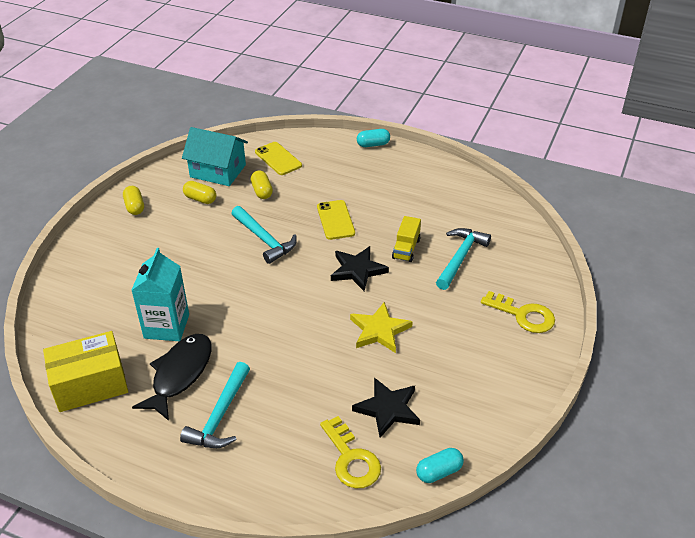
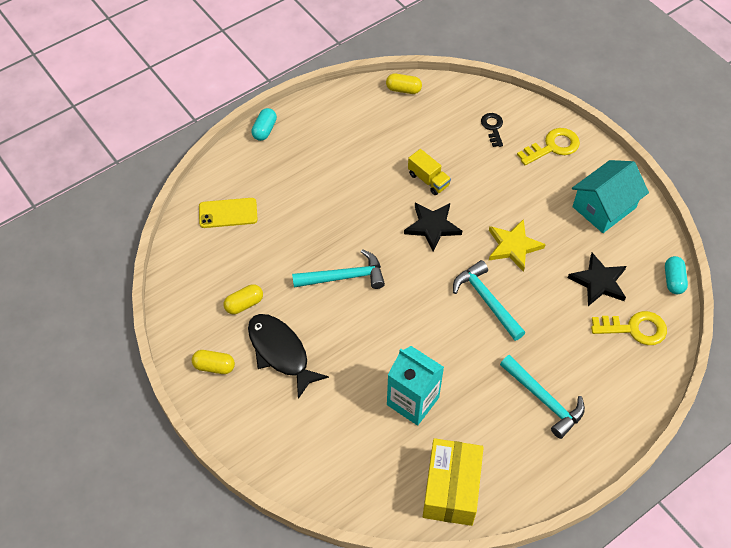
camera: 60 degrees left, 15 degrees up
black fish [132,334,212,421] -> black fish moved to [248,314,329,399]
turquoise house [182,127,248,186] -> turquoise house moved to [572,160,649,233]
yellow capsule [251,170,273,199] -> yellow capsule moved to [386,74,422,94]
yellow phone [317,200,355,240] -> none
turquoise hammer [436,228,491,290] -> turquoise hammer moved to [453,260,525,341]
none -> black key [481,113,503,147]

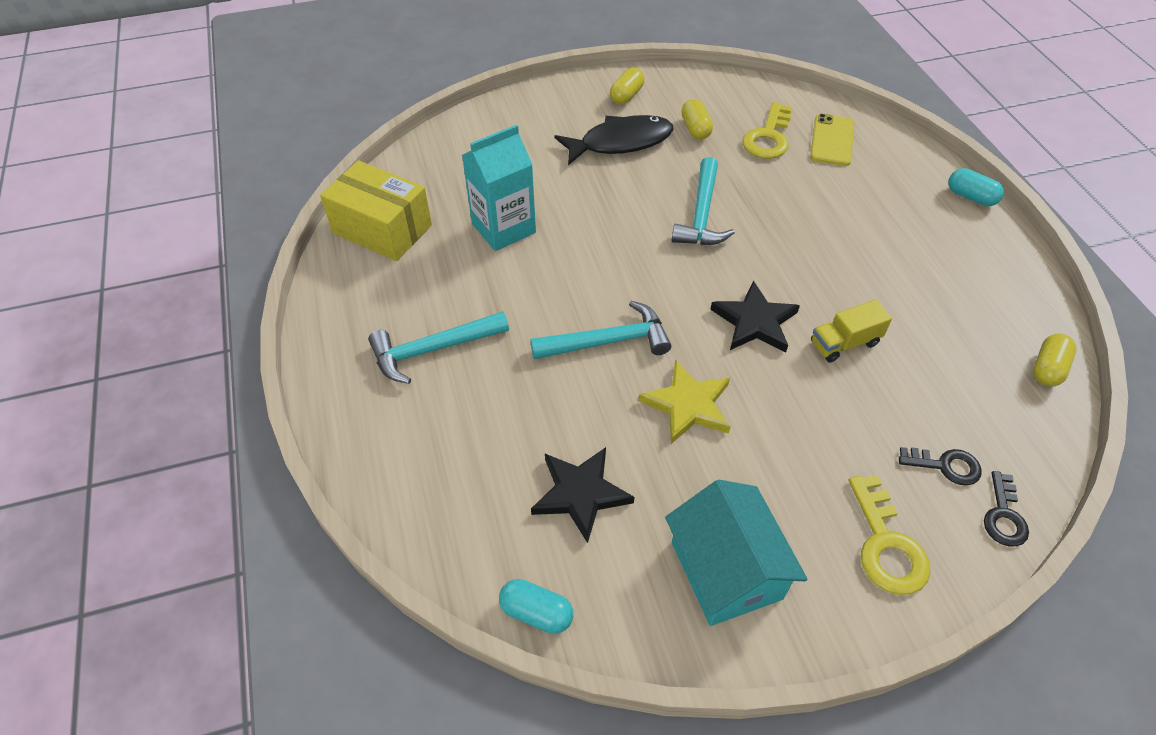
camera: 110 degrees right, 5 degrees down
yellow key [591,311,667,345] -> yellow key moved to [742,102,792,159]
none -> black key [984,471,1029,547]

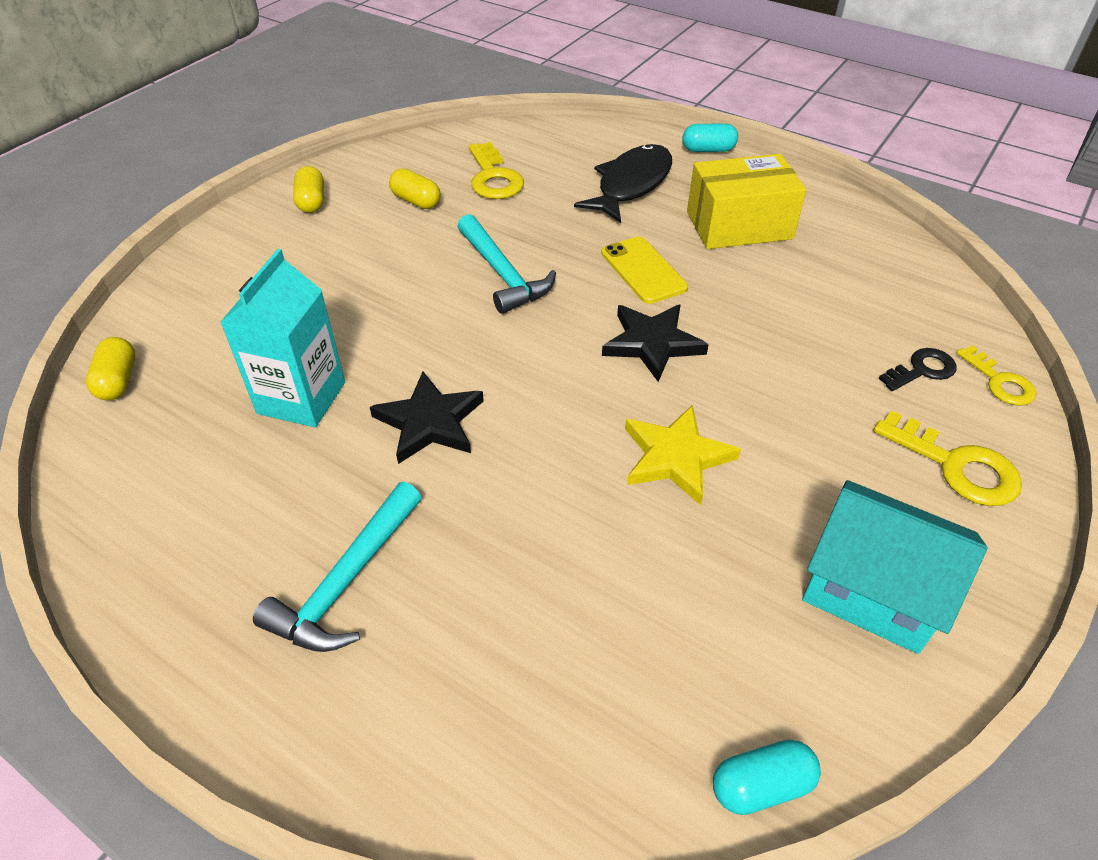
camera: 40 degrees left, 5 degrees down
yellow box [320,160,432,261] -> yellow box moved to [687,154,807,249]
turquoise hammer [530,301,671,359] -> none
black star [531,447,635,543] -> black star moved to [370,372,484,464]
black fish [554,115,674,165] -> black fish moved to [574,144,672,223]
yellow phone [810,114,854,166] -> yellow phone moved to [601,237,688,304]
yellow truck [811,299,892,363] -> none
black key [984,471,1029,547] -> yellow key [956,345,1037,405]
yellow capsule [1033,333,1076,386] -> yellow capsule moved to [86,337,135,400]

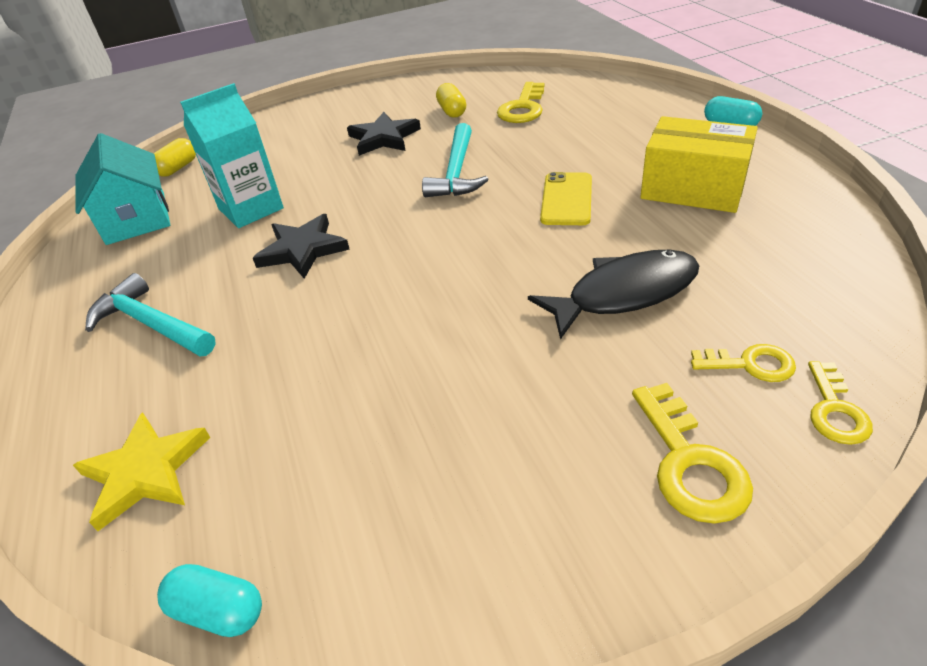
camera: 40 degrees right, 5 degrees down
turquoise hammer [253,482,422,652] -> turquoise hammer turned 60 degrees clockwise [85,273,216,357]
yellow capsule [293,166,324,213] -> none
black fish [574,144,672,223] -> black fish moved to [528,250,699,340]
black star [602,304,709,382] -> black star moved to [347,112,421,156]
yellow star [625,405,741,506] -> yellow star moved to [73,412,210,531]
turquoise house [802,480,987,654] -> turquoise house moved to [75,133,170,245]
black key [879,348,957,391] -> yellow key [691,344,796,382]

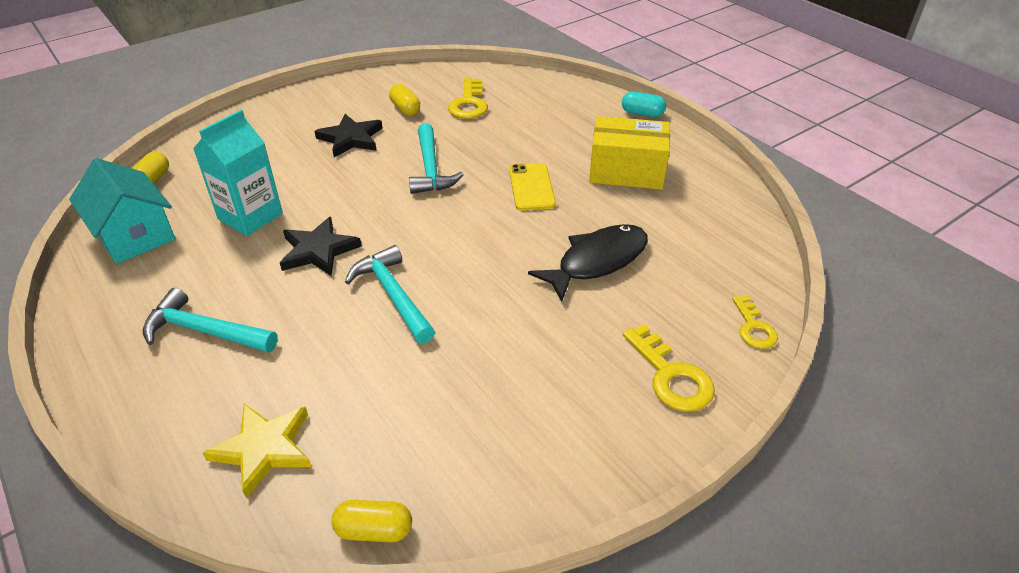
camera: 20 degrees left, 0 degrees up
turquoise capsule [157,564,262,637] -> yellow capsule [331,500,412,542]
yellow key [691,344,796,382] -> none
none -> turquoise hammer [345,245,435,344]

